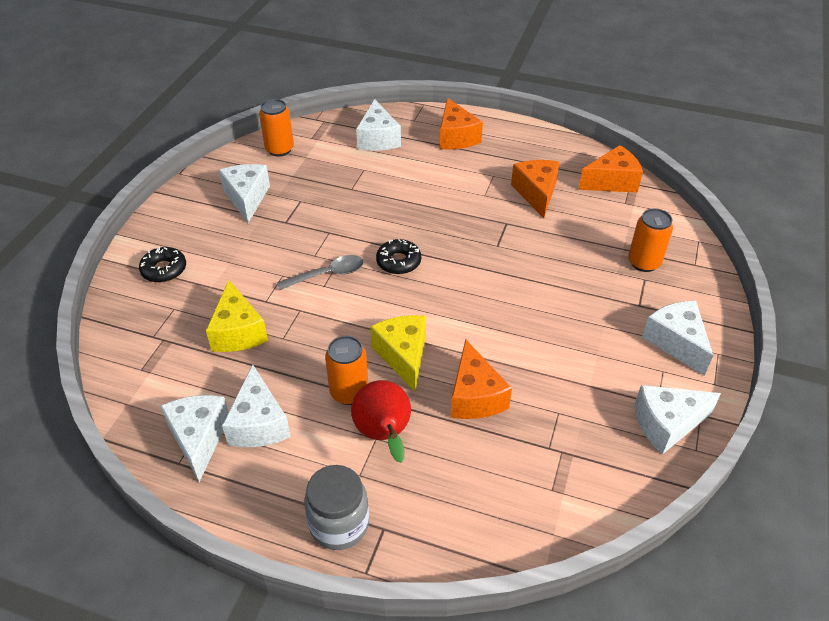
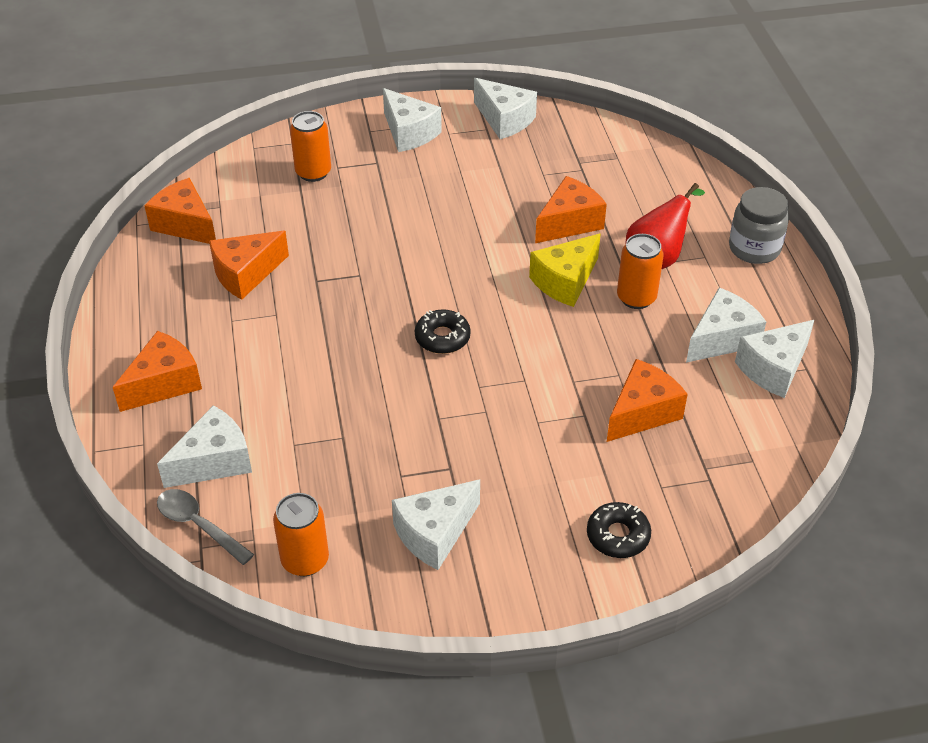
camera: 120 degrees left, 0 degrees up
yellow cheese [206,280,268,352] -> orange cheese [607,359,688,442]
grey spoon [277,255,364,290] -> grey spoon moved to [157,489,254,565]
white cheese [642,301,713,376] -> white cheese turned 75 degrees counterclockwise [383,88,442,152]

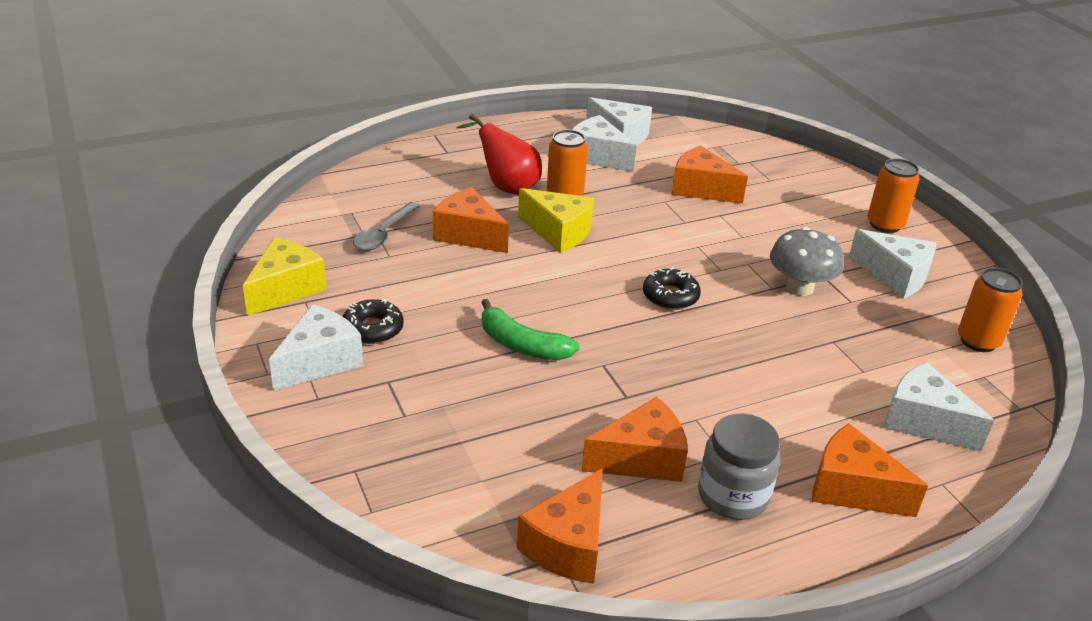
camera: 105 degrees left, 10 degrees down
grey spoon [157,489,254,565] -> grey spoon moved to [353,202,420,251]
orange cheese [209,231,289,300] -> orange cheese turned 60 degrees counterclockwise [582,397,688,482]
orange can [290,111,331,182] -> orange can moved to [867,159,919,233]
white cheese [474,78,537,139] -> yellow cheese [243,238,327,316]
black donut [587,502,651,558] -> black donut moved to [343,299,403,344]
grey jar [729,187,789,264] -> grey jar moved to [698,414,780,520]
none -> green banana [481,299,579,360]
none -> grey mushroom [770,227,844,296]

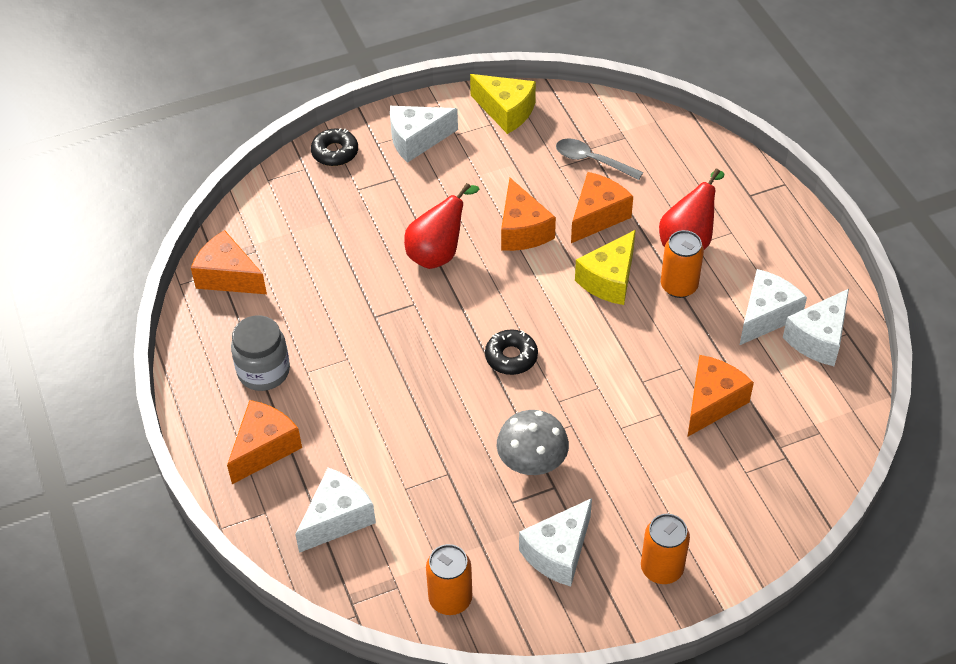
camera: 95 degrees right, 15 degrees up
white cheese [269,304,363,391] -> white cheese turned 120 degrees clockwise [390,106,458,163]
black donut [343,299,403,344] -> black donut moved to [311,128,358,166]
green banana [481,299,579,360] -> red pear [404,183,479,269]
orange cheese [582,397,688,482] -> orange cheese moved to [501,178,556,251]

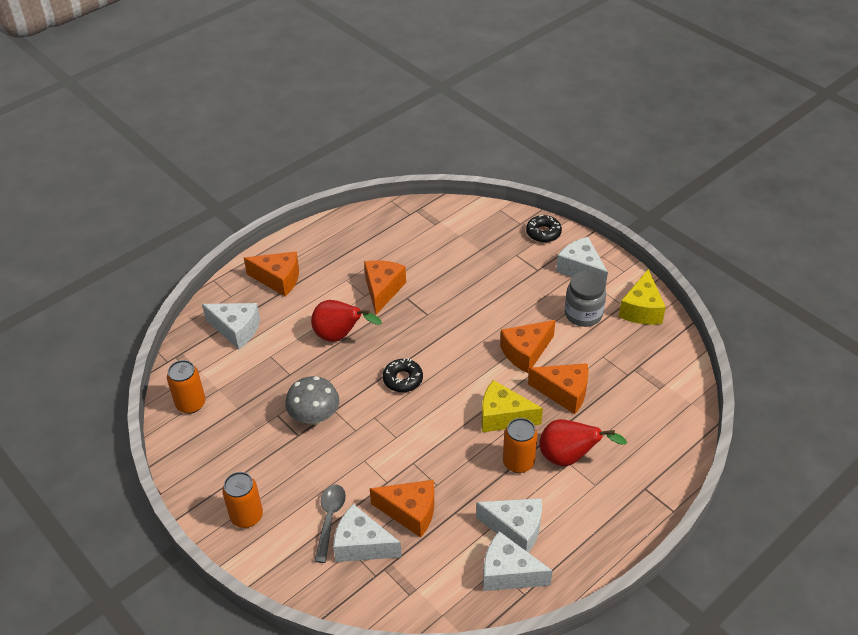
camera: 70 degrees right, 5 degrees down
orange cheese [191,230,267,294] -> orange cheese moved to [364,260,406,315]
grey jar [231,315,290,391] -> grey jar moved to [565,271,606,327]
red pear [404,183,479,269] -> red pear moved to [311,300,382,342]
white cheese [519,498,592,586] -> white cheese moved to [333,504,402,562]
grey spoon [556,138,643,180] -> grey spoon moved to [314,484,346,563]

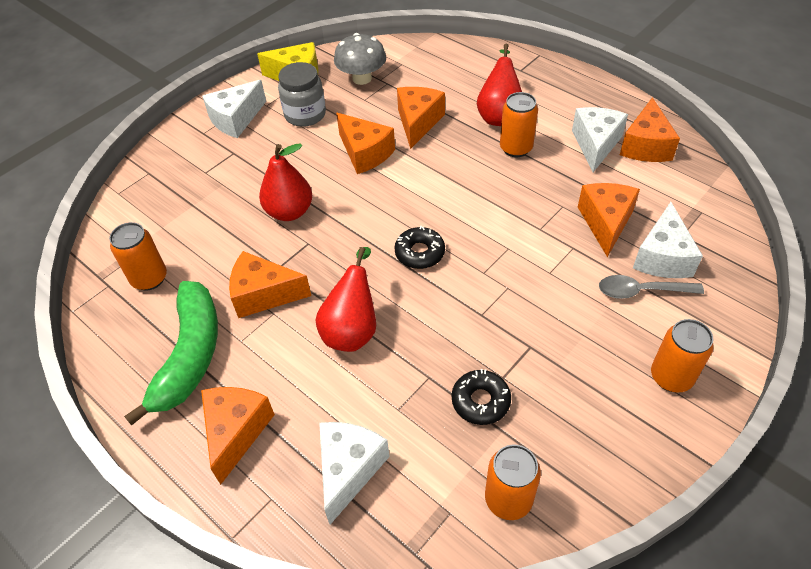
camera: 95 degrees left, 5 degrees up
grey mushroom [285,376,339,425] -> grey mushroom moved to [334,33,386,85]
yellow cheese [482,380,543,432] -> none
white cheese [483,531,553,591] -> orange cheese [620,97,680,162]
black donut [526,215,562,243] -> black donut moved to [452,369,511,425]
none -> orange can [109,222,167,291]
none -> green banana [124,281,218,426]
none -> red pear [259,143,312,221]

